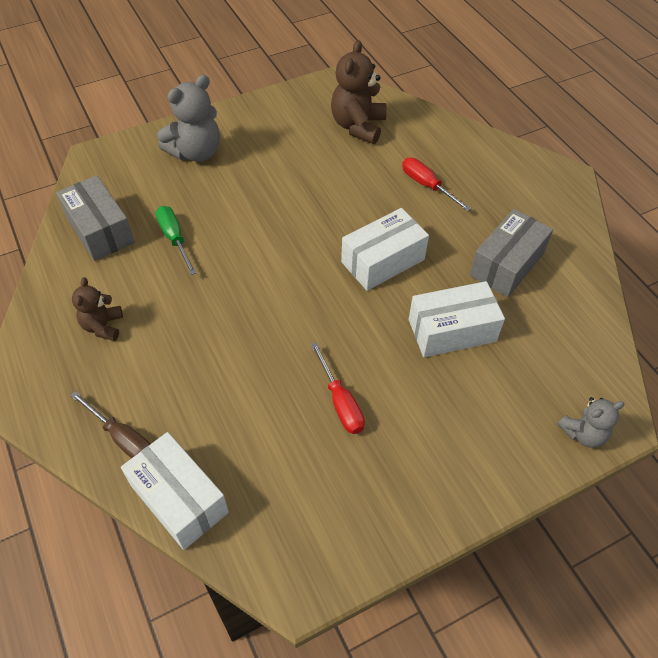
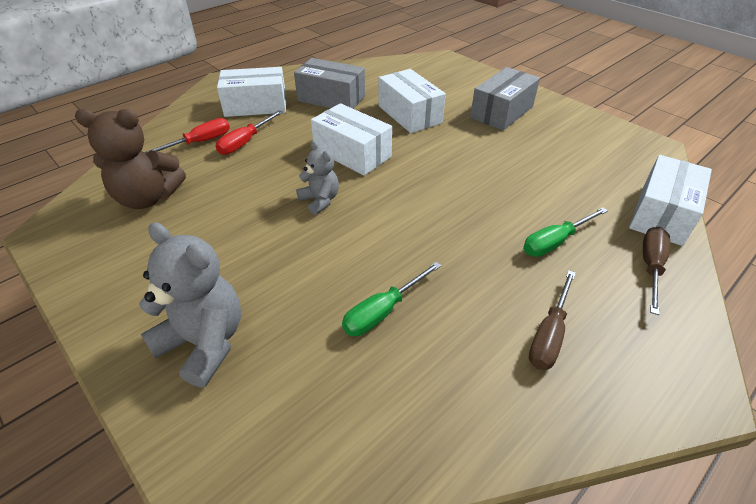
camera: 105 degrees left, 10 degrees down
grey box [56,175,135,261] -> grey box moved to [470,67,540,131]
brown teddy bear [72,277,123,341] -> brown screwdriver [529,270,576,370]
red screwdriver [311,342,365,434] -> red screwdriver moved to [145,118,230,153]
grey teddy bear [557,397,624,448] -> grey teddy bear moved to [296,141,339,215]
none -> white box [217,67,286,117]
none -> green screwdriver [523,207,608,257]

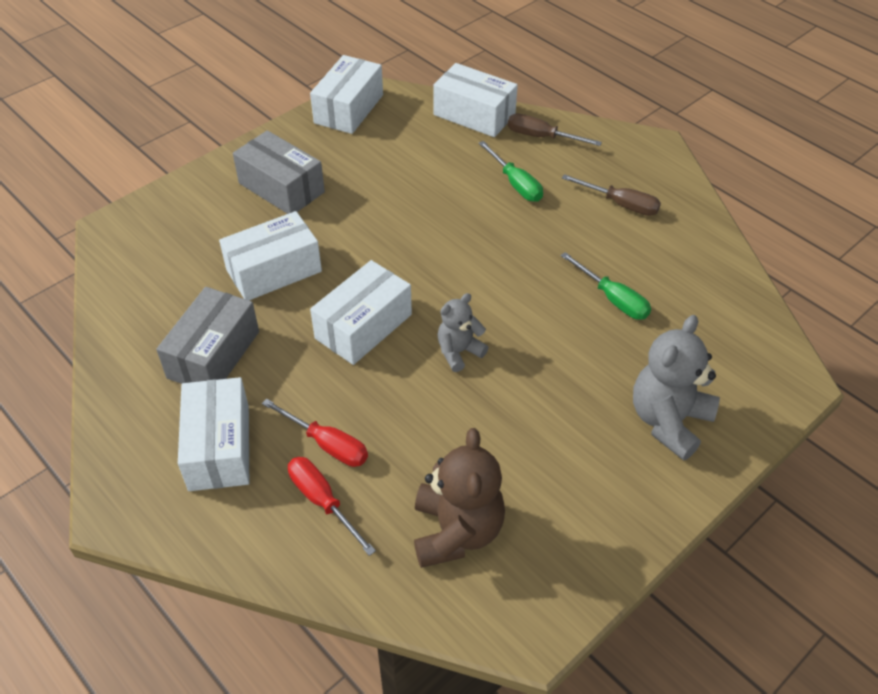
camera: 90 degrees left, 5 degrees up
none -> white box [310,55,383,134]

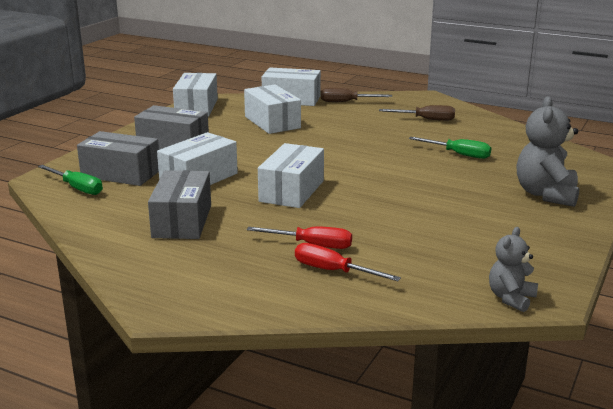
camera: 20 degrees left, 25 degrees down
white box [178,377,249,491] -> white box moved to [244,84,301,134]
brown teddy bear [414,428,505,568] -> none
grey teddy bear [437,293,489,372] -> grey teddy bear moved to [489,227,538,312]
green screwdriver [478,141,543,202] -> green screwdriver moved to [38,165,103,195]
none -> grey box [77,131,159,186]

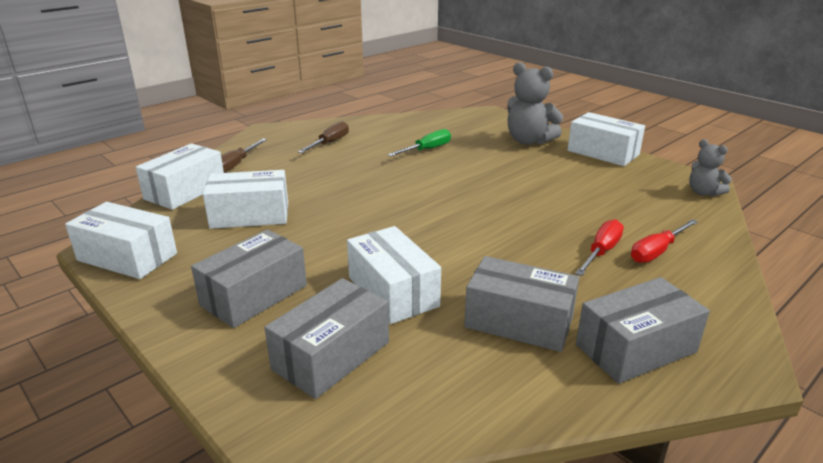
camera: 70 degrees left, 5 degrees up
green screwdriver [38,165,103,195] -> none
white box [258,143,324,208] -> white box moved to [568,112,645,166]
none -> grey box [576,277,710,384]

